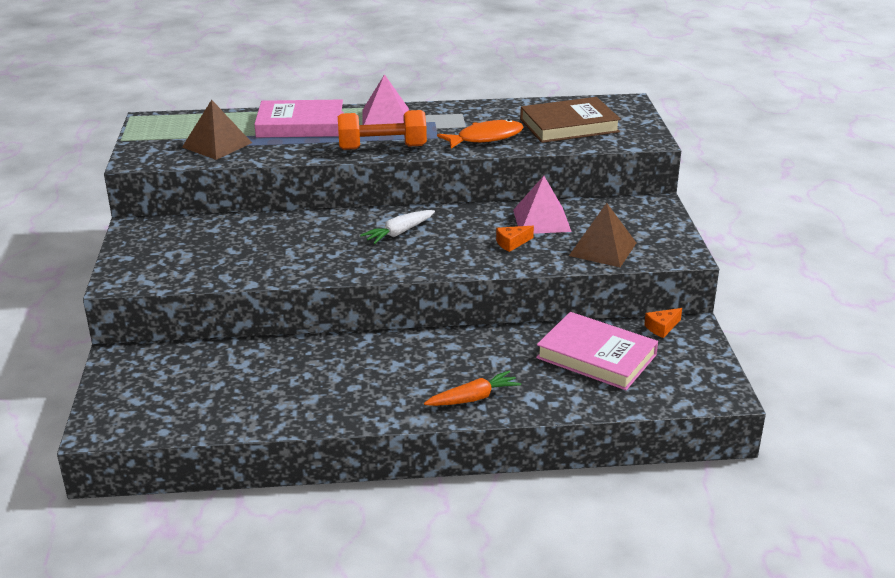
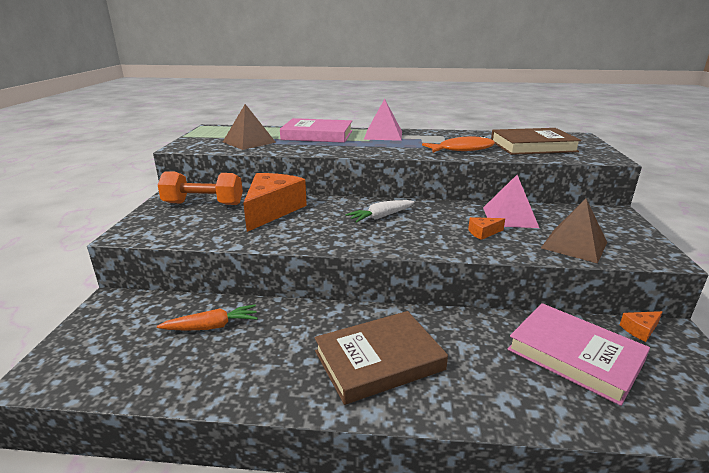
camera: 10 degrees right, 5 degrees down
orange dumbbell [338,110,427,150] -> orange dumbbell moved to [158,171,243,205]
orange carrot [424,370,521,406] -> orange carrot moved to [157,305,258,331]
none -> orange cheese [243,173,307,232]
none -> brown book [314,311,448,405]

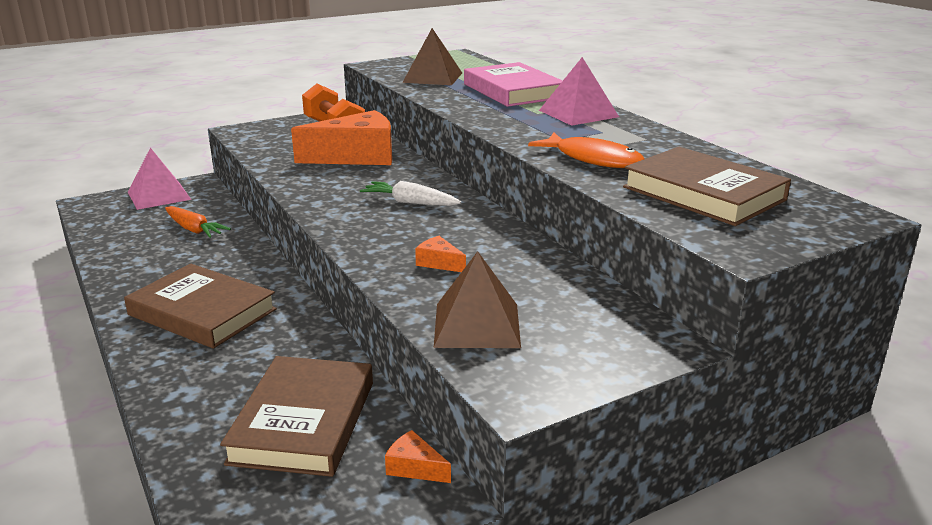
camera: 55 degrees right, 0 degrees up
pink pyramid [483,175,539,228] -> pink pyramid moved to [128,148,191,210]
pink book [507,303,650,406] -> brown book [220,356,373,477]

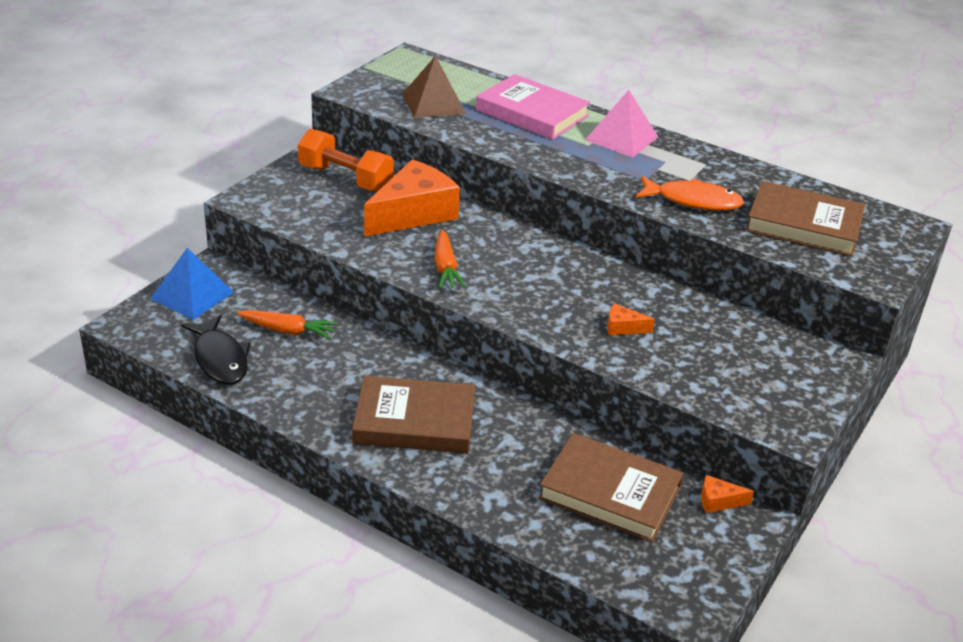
camera: 30 degrees left, 10 degrees up
pink pyramid [128,148,191,210] -> blue pyramid [150,248,234,320]
brown book [220,356,373,477] -> brown book turned 45 degrees counterclockwise [538,433,684,543]
white carrot [360,181,461,206] -> none
brown pyramid [434,251,521,348] -> none
none -> black fish [182,315,251,385]
none -> orange carrot [434,230,466,288]

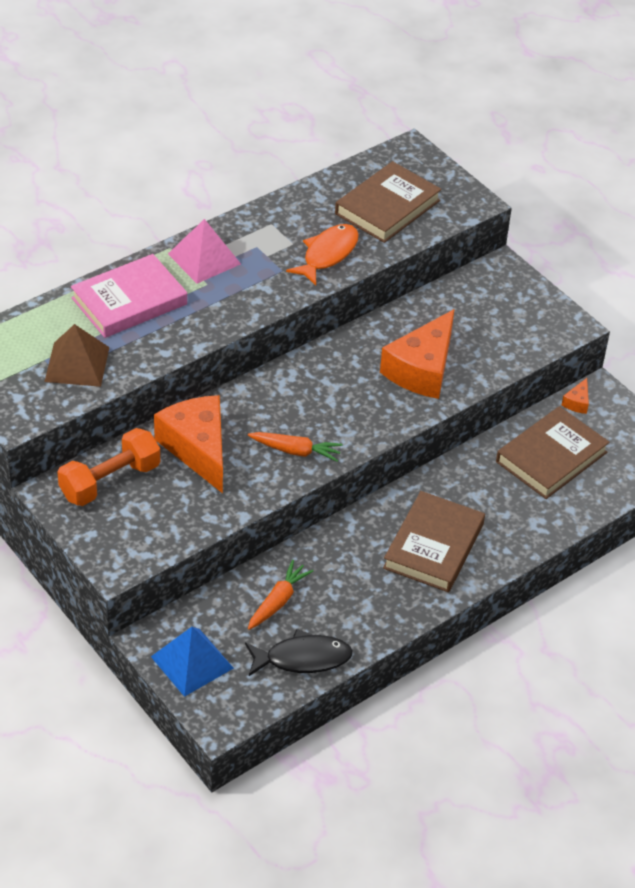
camera: 70 degrees left, 10 degrees up
orange cheese [607,303,655,335] -> orange cheese [380,309,455,399], size x2.45

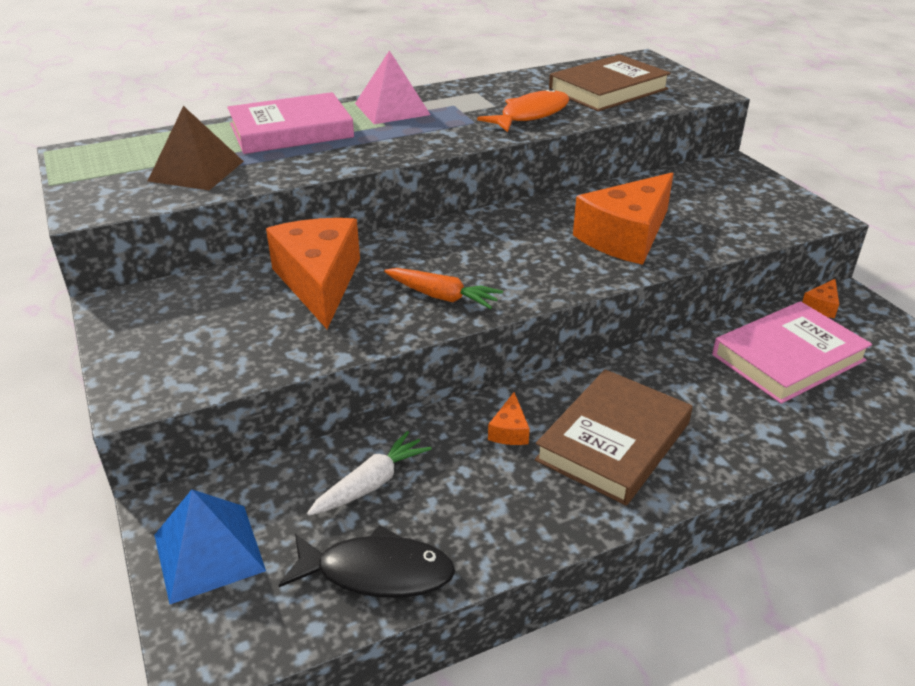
camera: 15 degrees right, 10 degrees down
orange dumbbell [57,428,160,506] -> none
orange carrot [248,560,313,630] -> white carrot [307,431,432,516]
brown book [496,406,610,499] -> pink book [712,301,872,404]
none -> orange cheese [488,392,530,445]

